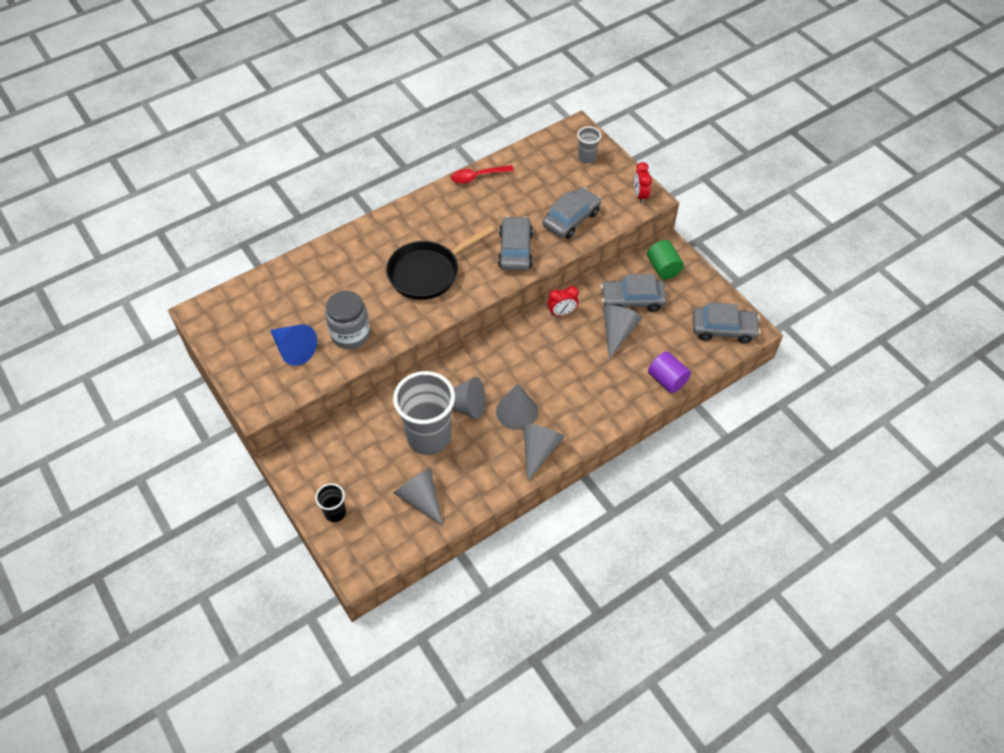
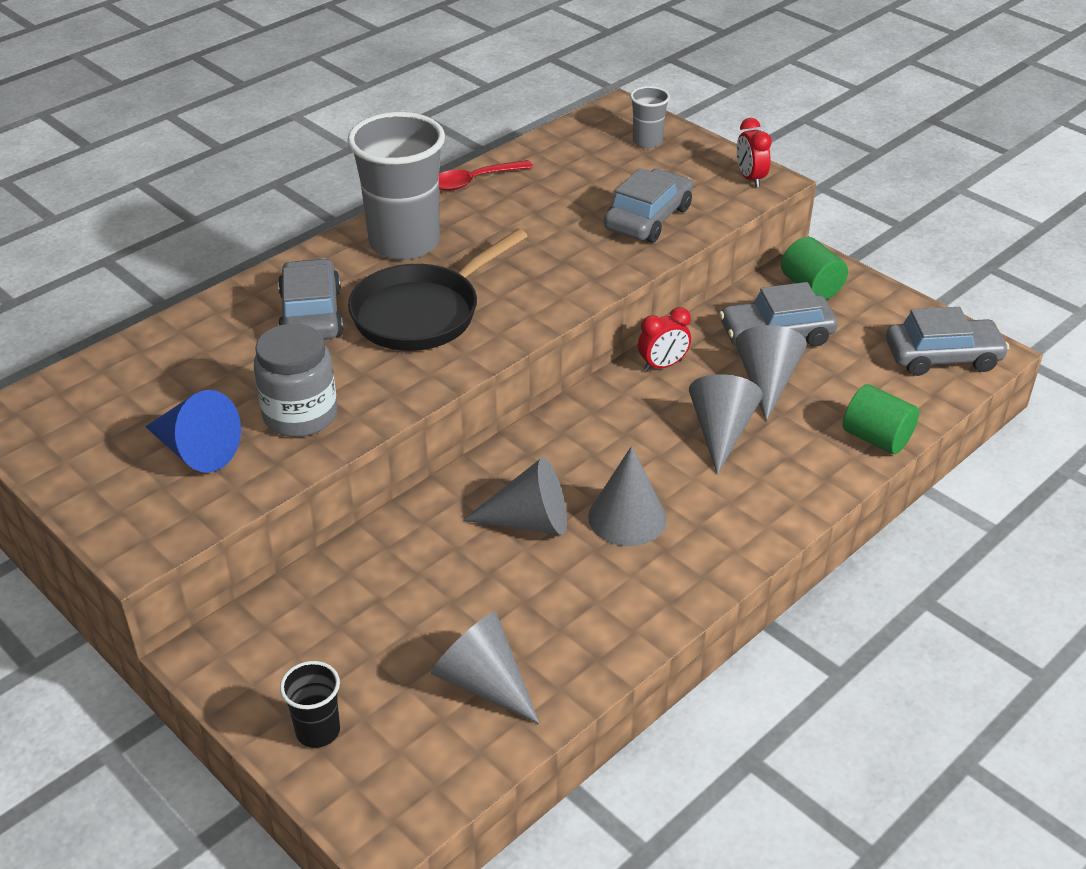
camera: 10 degrees left, 15 degrees down
grey cup [393,371,455,455] -> grey cup moved to [347,112,445,260]
grey car [498,216,533,271] -> grey car moved to [278,258,344,340]
grey cone [523,423,564,481] -> grey cone moved to [689,374,763,475]
purple cylinder [648,351,691,393] -> green cylinder [843,384,919,454]

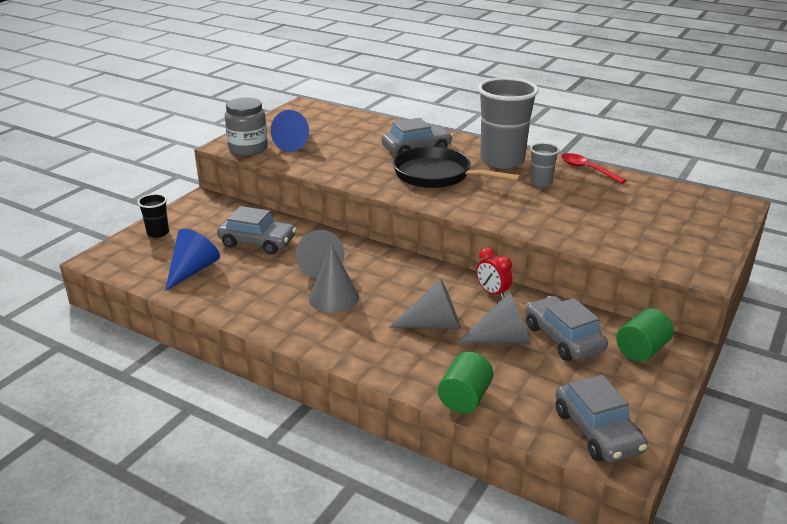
camera: 75 degrees right, 10 degrees down
grey jar [254,324,337,437] -> grey jar moved to [225,98,268,156]
grey cone [431,612,540,724] -> blue cone [165,229,220,291]
grey car [604,168,693,243] -> grey car moved to [217,206,296,254]
grey cup [630,86,670,148] -> grey cup moved to [530,143,560,187]
red clock [737,118,772,187] -> none

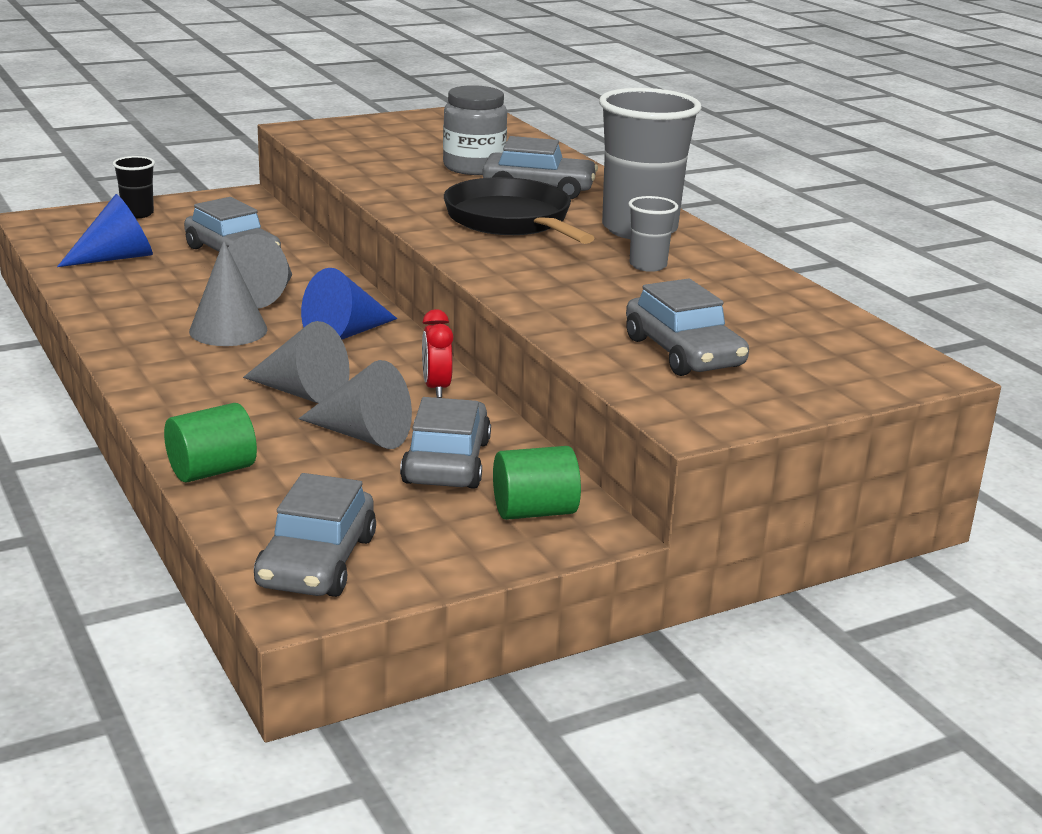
camera: 30 degrees right, 5 degrees down
grey jar [225,98,268,156] -> grey jar moved to [443,85,507,175]
blue cone [271,110,309,152] -> blue cone moved to [301,268,397,339]
red spoon [561,153,627,184] -> none
none -> grey car [626,278,749,376]

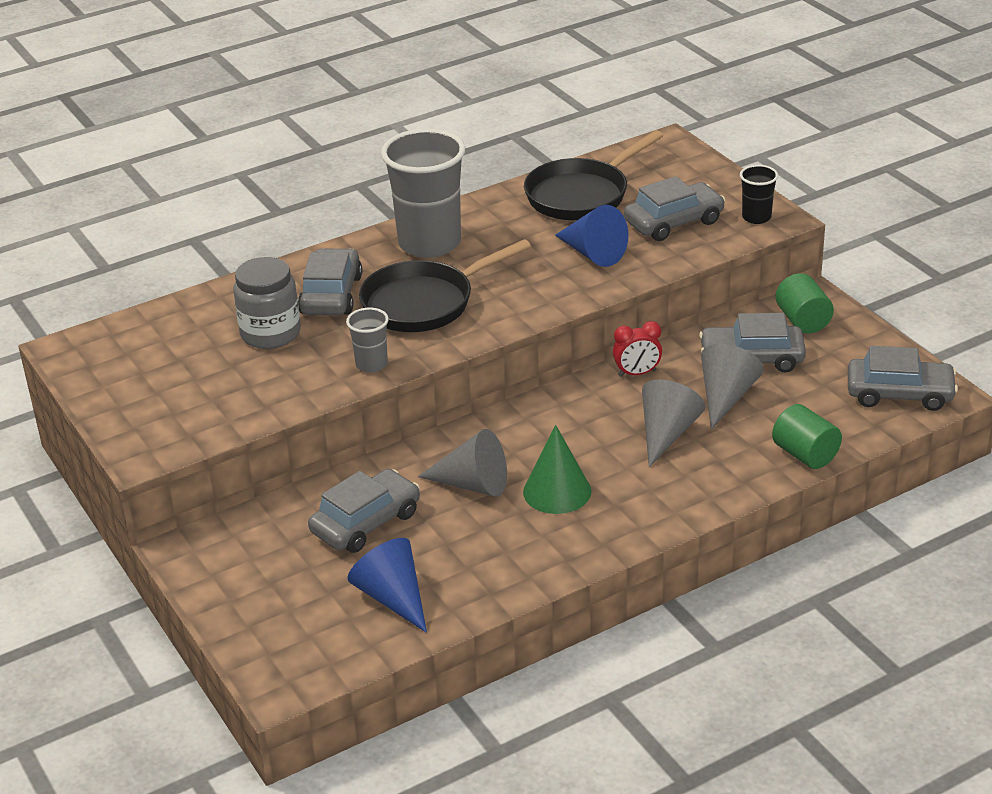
camera: 90 degrees left, 10 degrees up
black cup [113,156,155,218] -> black cup moved to [740,165,778,224]
grey cone [189,241,267,346] -> green cone [523,425,592,514]
blue cone [301,268,397,339] -> blue cone moved to [555,205,628,267]
grey cup [628,196,678,272] -> grey cup moved to [346,308,389,373]
none -> black pan [524,130,663,220]

